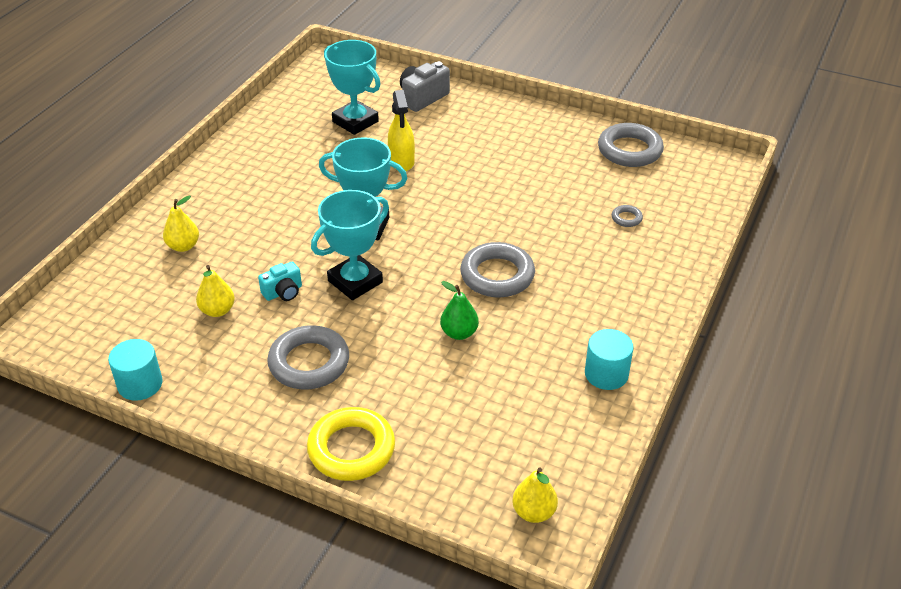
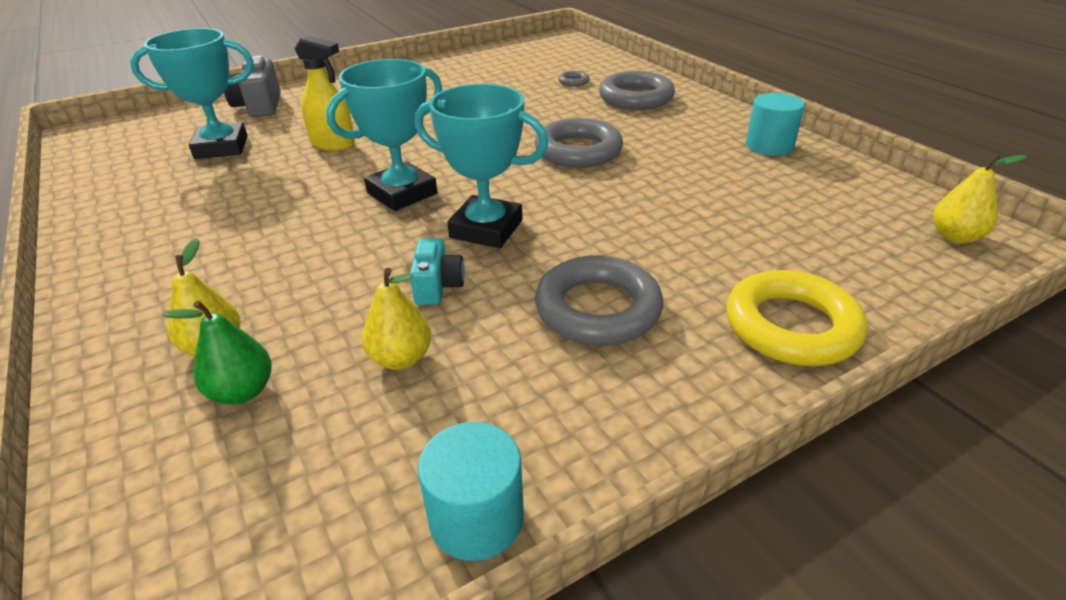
camera: 55 degrees left, 5 degrees down
turquoise trophy [311,190,389,300] -> turquoise trophy turned 60 degrees counterclockwise [415,84,549,248]
green pear [440,281,479,340] -> green pear moved to [162,300,272,405]
grey ring [598,123,664,167] -> grey ring moved to [599,71,675,110]

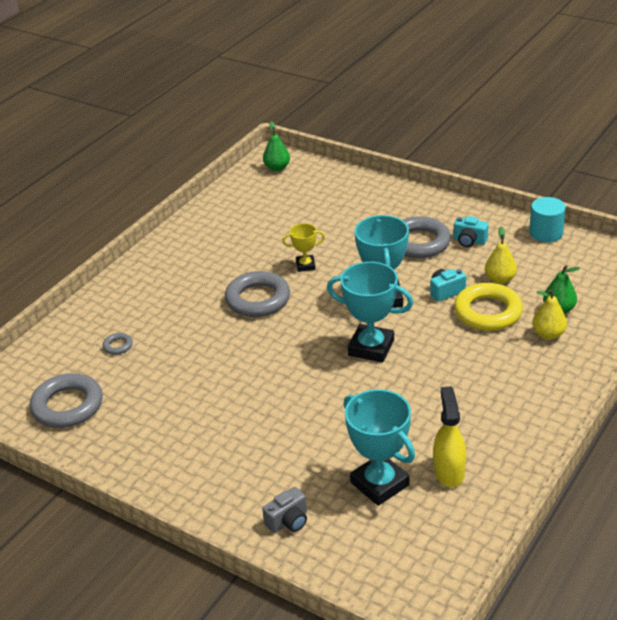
camera: 115 degrees left, 0 degrees up
grey camera [224,56,281,117] -> grey camera [262,487,307,533], size x0.65
yellow spray bottle [294,35,355,151] -> yellow spray bottle moved to [433,386,466,488]
grey ring [599,71,675,110] -> grey ring moved to [30,373,103,428]
yellow ring [727,270,868,366] -> yellow ring moved to [454,283,523,331]
turquoise cylinder [746,93,805,156] -> none
yellow pear [933,153,1027,244] -> green pear [263,121,290,171]
none -> yellow trophy [282,223,325,272]
none -> turquoise camera [454,216,489,247]

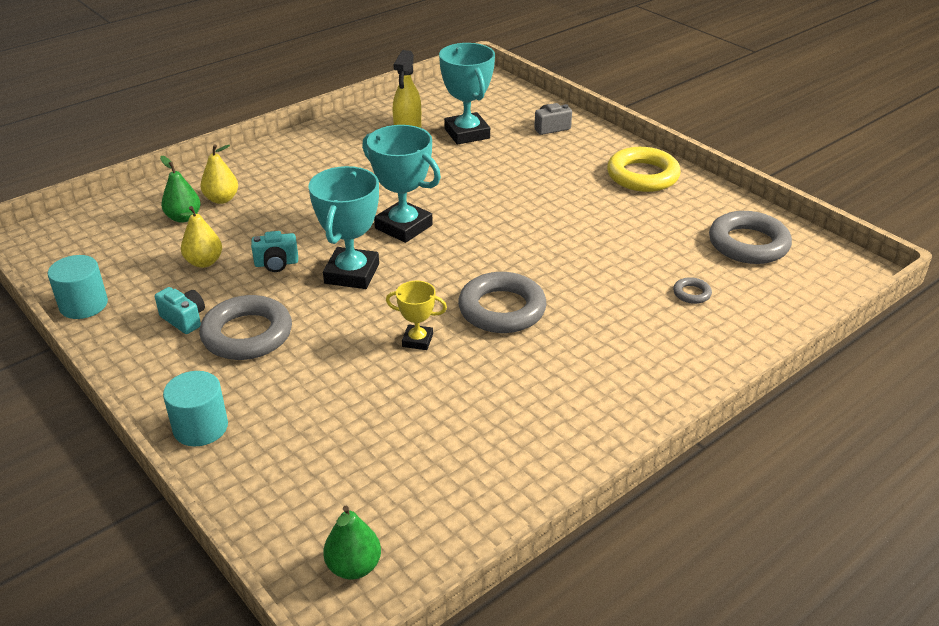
camera: 165 degrees left, 0 degrees up
yellow ring [454,283,523,331] -> yellow ring moved to [607,147,681,192]
none -> turquoise cylinder [163,371,228,447]

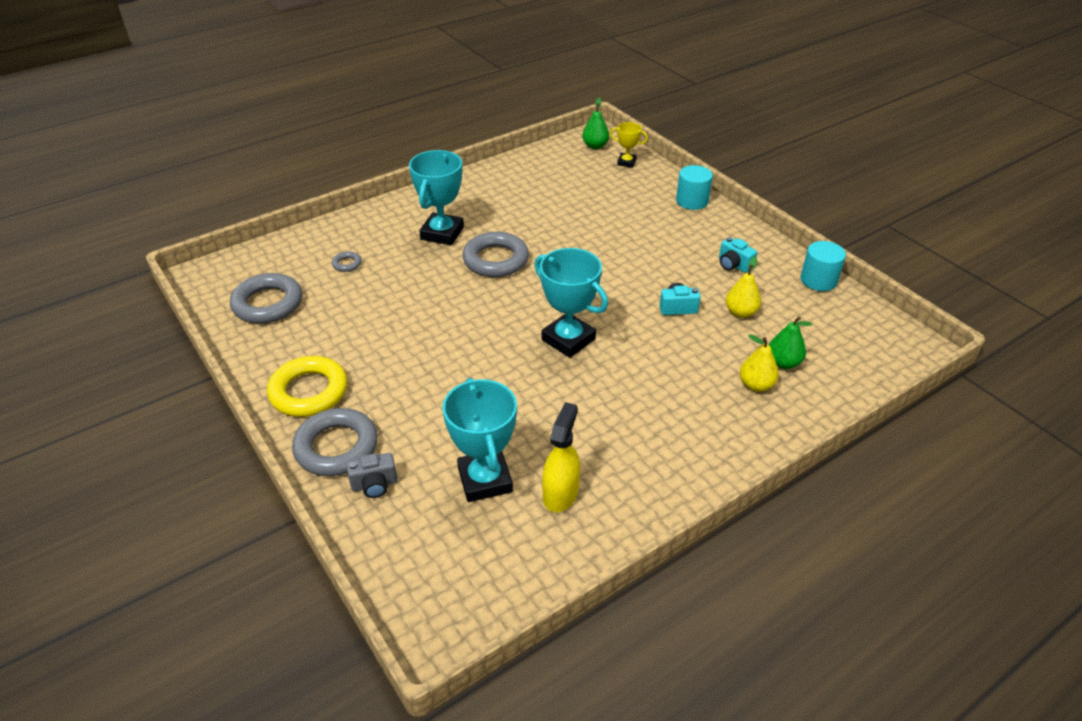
camera: 175 degrees left, 5 degrees up
grey ring [199,295,292,360] -> grey ring moved to [292,408,378,476]
turquoise trophy [309,166,379,289] -> turquoise trophy moved to [409,150,464,245]
yellow trophy [386,281,447,350] -> yellow trophy moved to [610,122,648,168]

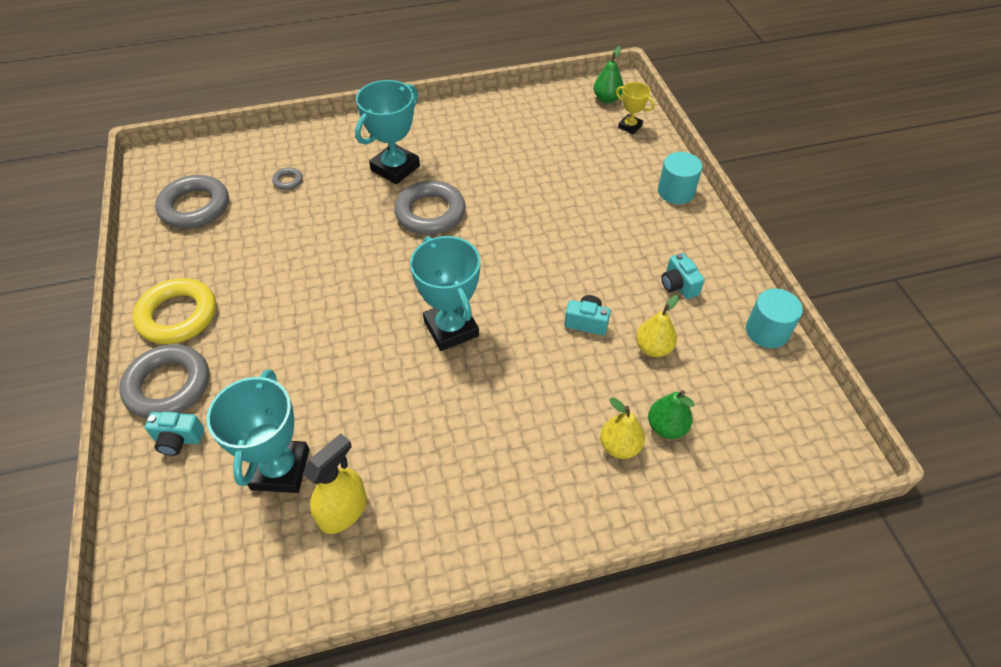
camera: 20 degrees right, 10 degrees up
grey camera [346,453,397,498] -> turquoise camera [145,412,204,456]

